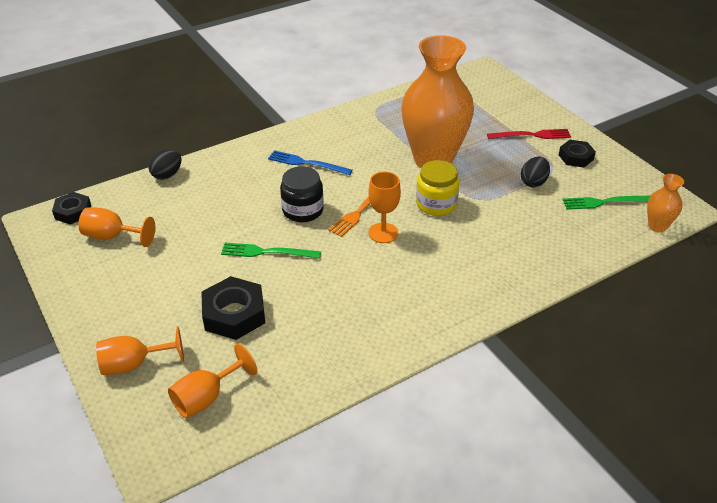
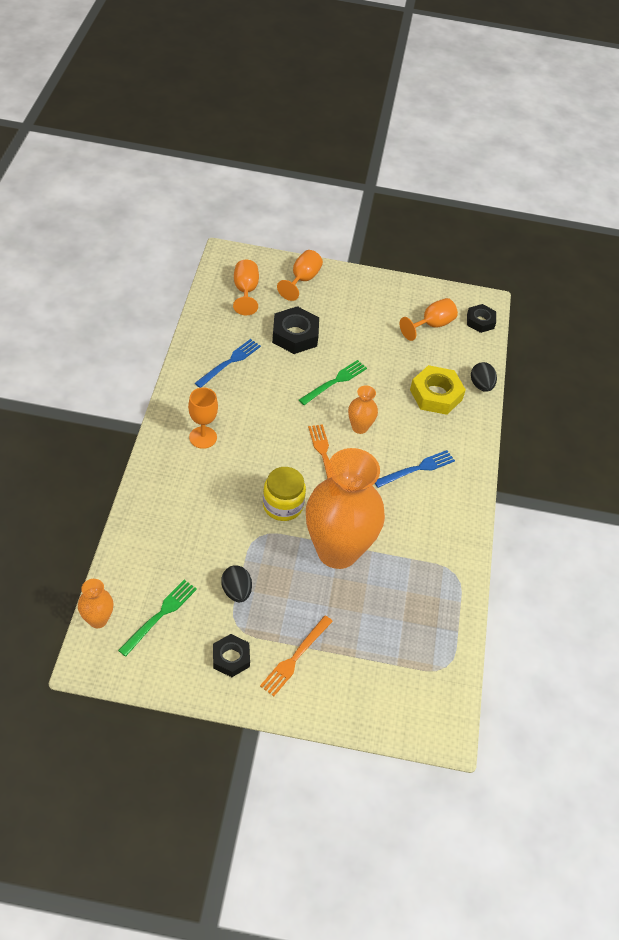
camera: 125 degrees right, 10 degrees up
black jar [280,166,324,222] -> orange vase [348,385,378,434]
orange goblet [368,172,401,243] -> orange goblet moved to [188,387,218,449]
red fork [487,129,571,139] -> orange fork [260,616,333,696]
none -> blue fork [195,339,261,388]
none -> yellow nut [410,365,466,415]

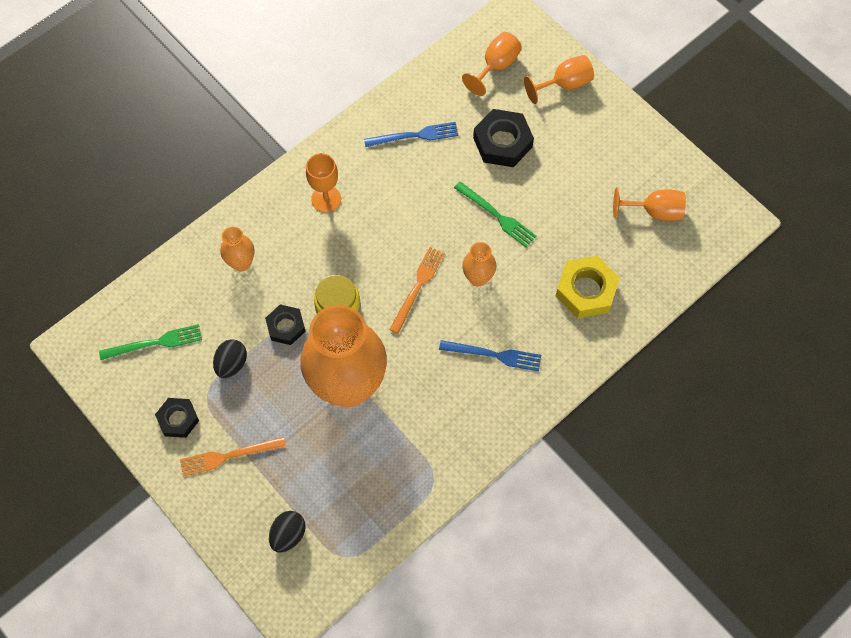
camera: 45 degrees right, 15 degrees up
orange vase [78,579,114,628] -> orange vase moved to [220,227,254,271]
green fork [299,360,367,405] -> green fork turned 45 degrees clockwise [454,181,536,247]
black nut [467,304,496,333] -> black nut moved to [265,304,306,345]
black egg [471,362,497,392] -> black egg moved to [269,511,306,553]

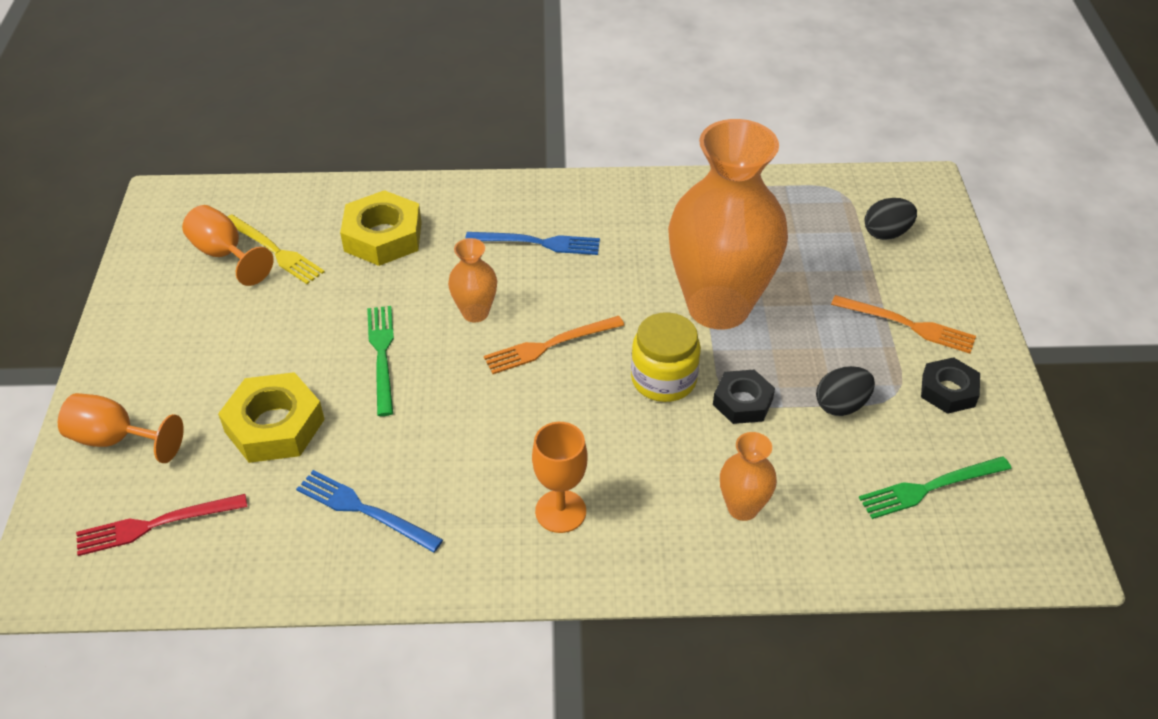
camera: 140 degrees left, 20 degrees down
green fork [99,324,202,360] -> green fork turned 45 degrees counterclockwise [859,456,1011,519]
blue fork [439,340,541,371] -> blue fork turned 135 degrees clockwise [465,232,600,255]
orange goblet [462,32,522,96] -> red fork [76,494,248,556]
black nut [473,109,534,167] -> yellow nut [218,372,325,463]
none -> yellow fork [227,214,325,284]

